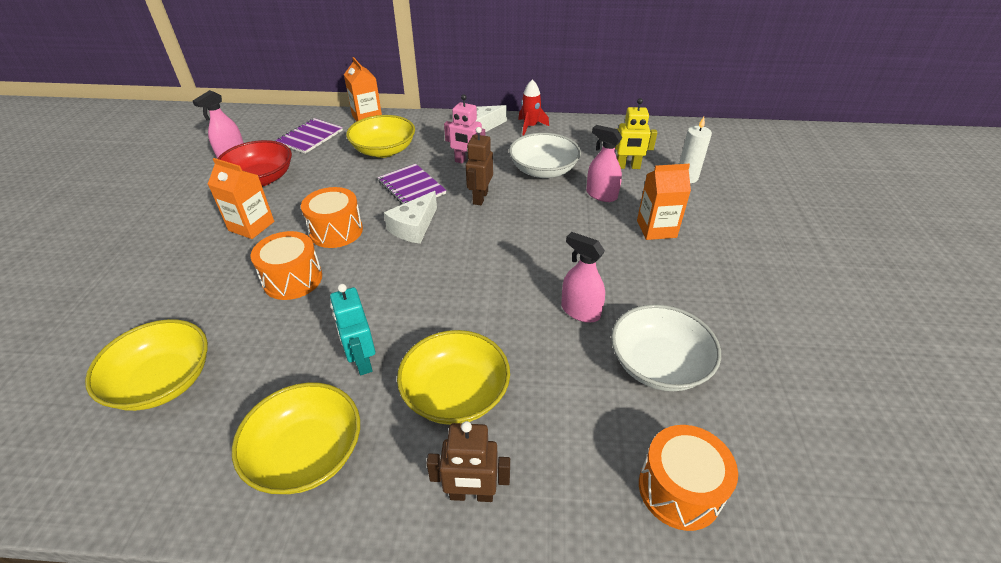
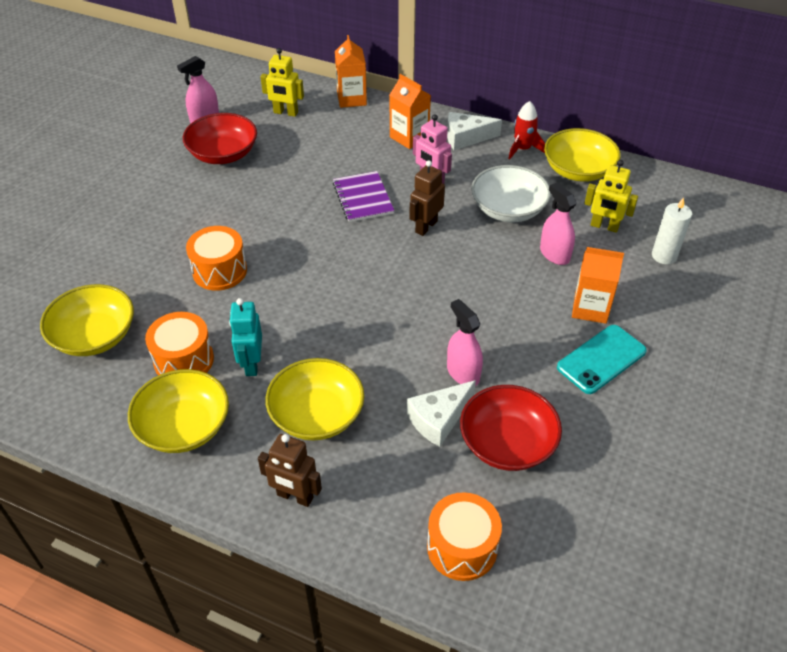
camera: 20 degrees right, 5 degrees up
orange carton [208,158,274,239] -> orange carton moved to [390,74,431,149]
purple notebook [275,118,343,154] -> yellow robot [261,48,304,117]
orange drum [301,187,363,248] -> orange drum moved to [145,312,214,375]
yellow bowl [346,115,415,158] -> yellow bowl moved to [544,128,621,182]
white cheese [384,191,437,244] -> white cheese moved to [407,380,476,447]
white bowl [611,304,721,391] -> red bowl [460,385,562,471]
none -> turquoise phone [557,325,647,394]

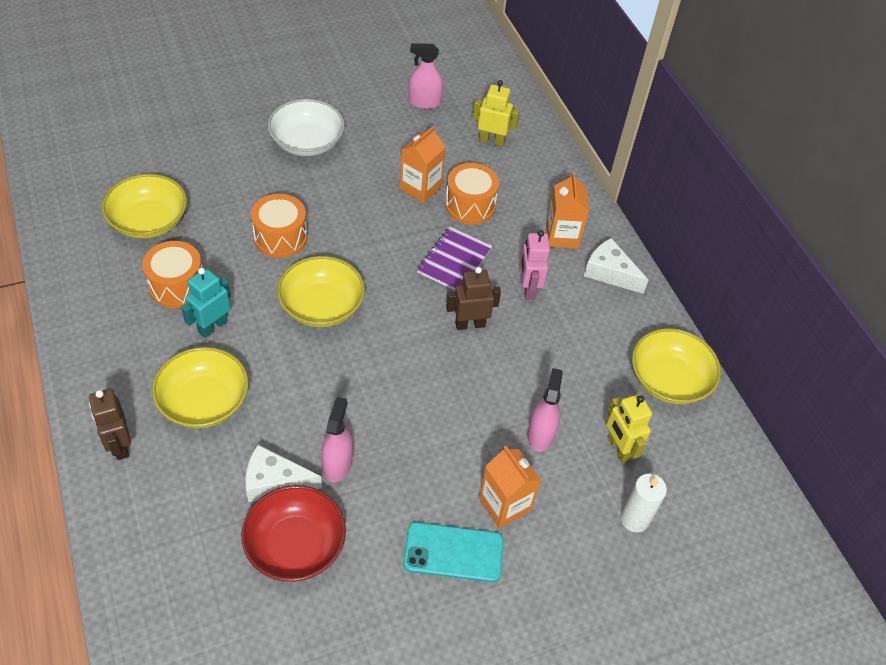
camera: 40 degrees right, 5 degrees up
yellow bowl [128,369,229,453] -> yellow bowl moved to [277,256,365,327]
red bowl [183,113,257,164] -> none
yellow robot [261,48,304,117] -> yellow robot turned 135 degrees clockwise [472,80,520,147]
orange carton [335,35,367,108] -> orange carton moved to [400,126,446,203]
orange drum [427,492,502,581] -> orange drum moved to [445,163,499,224]
white bowl [471,165,551,222] -> white bowl moved to [268,99,345,156]
red rocket [508,101,545,159] -> none

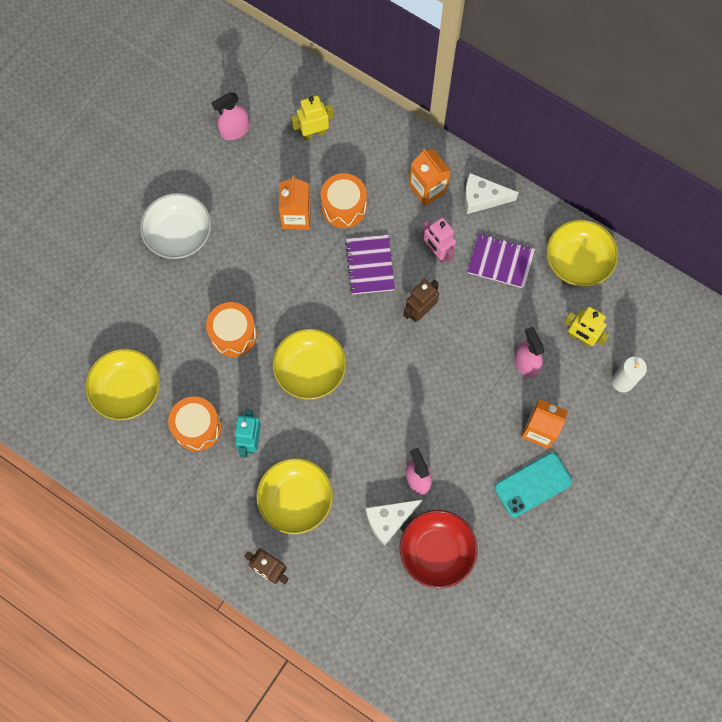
camera: 30 degrees left, 20 degrees up
none -> purple notebook [467,234,535,288]

